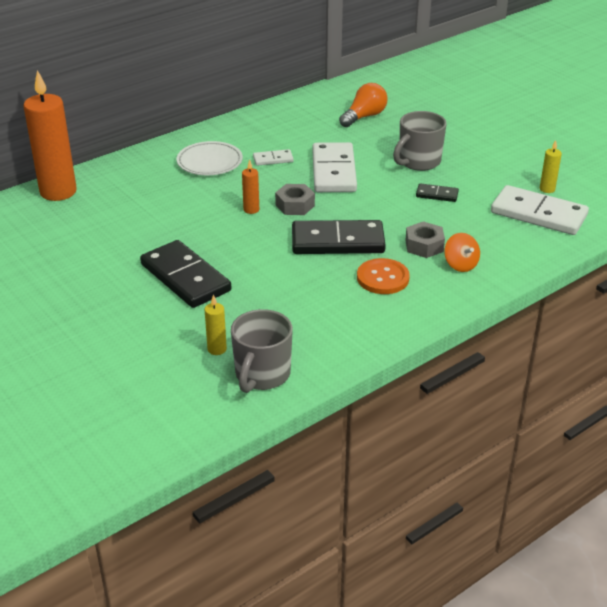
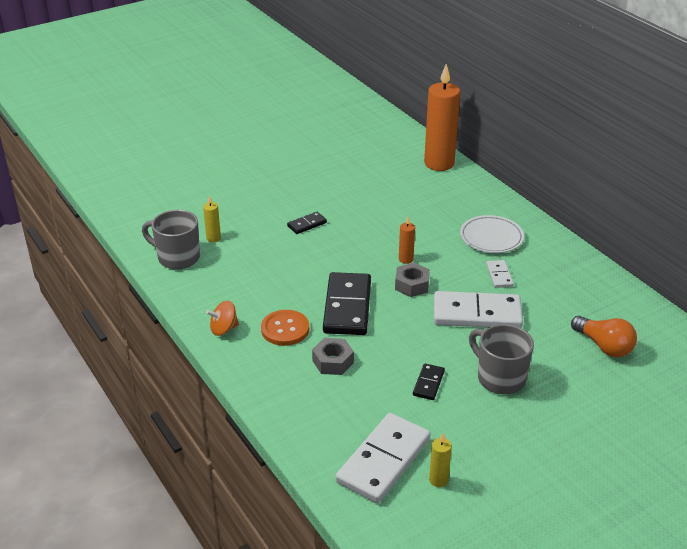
camera: 95 degrees right, 0 degrees up
black domino [140,240,231,308] -> black domino [287,212,327,234], size x0.47
orange spinning top [444,233,480,272] -> orange spinning top moved to [206,301,239,336]

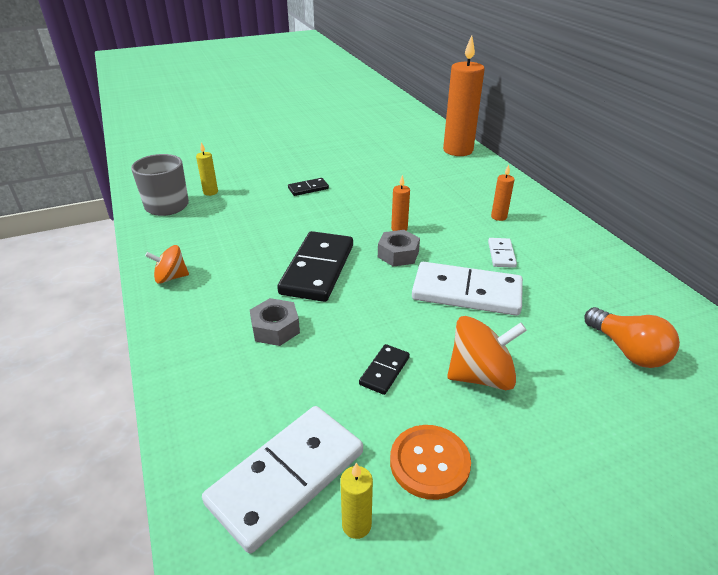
camera: 10 degrees right, 0 degrees up
orange button [261,310,309,346] -> orange button moved to [390,425,471,500]
white plate [460,215,524,253] -> orange candle [491,165,515,221]
grey mug [469,324,534,394] -> orange spinning top [447,316,527,390]

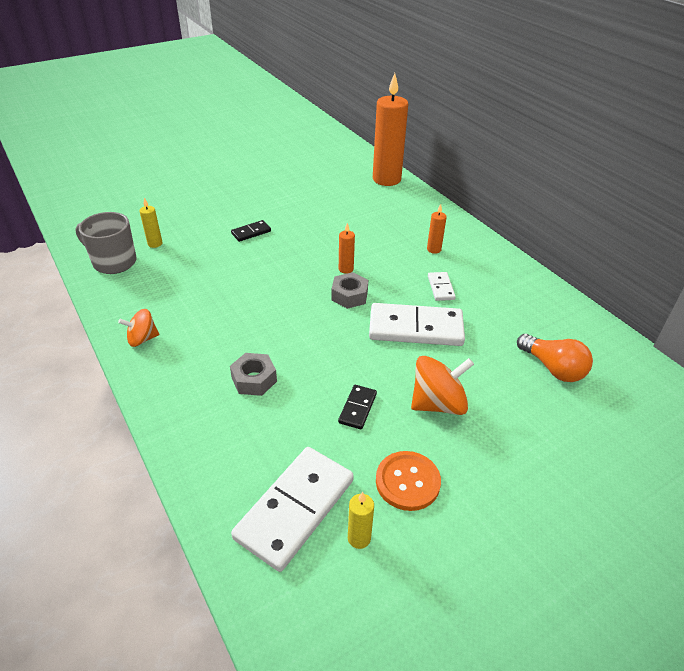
camera: 10 degrees left, 5 degrees up
black domino [277,231,353,302] -> none

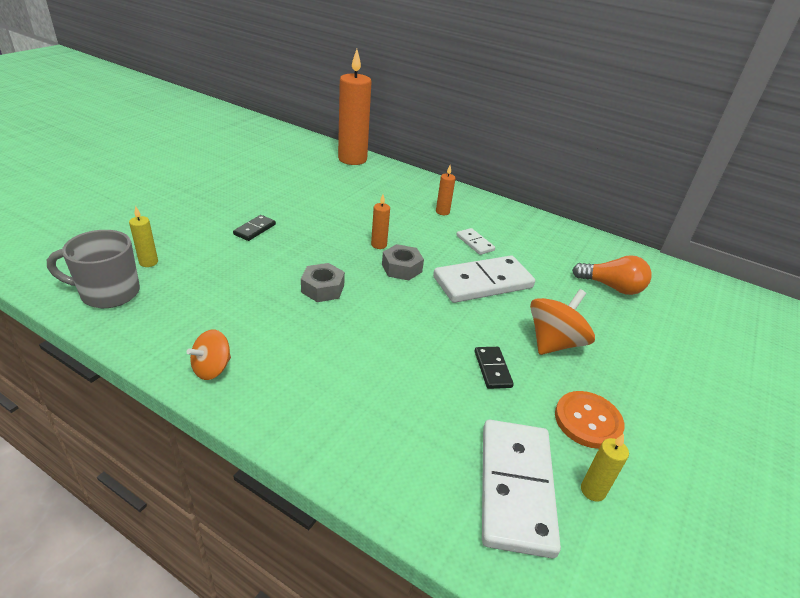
camera: 30 degrees left, 5 degrees down
grey nut [230,353,277,396] -> grey nut moved to [301,263,345,302]

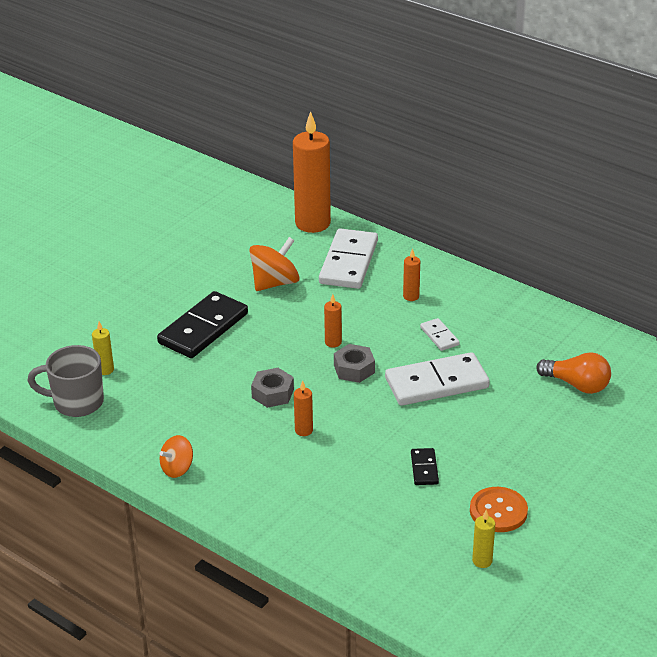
camera: 10 degrees right, 0 degrees up
black domino [233,215,276,241] -> black domino [157,291,248,358], size x2.12
white domino [482,420,561,558] -> white domino moved to [319,228,378,289]
orange spinning top [530,289,595,355] -> orange spinning top moved to [249,237,300,291]
none -> orange candle [294,380,313,436]

